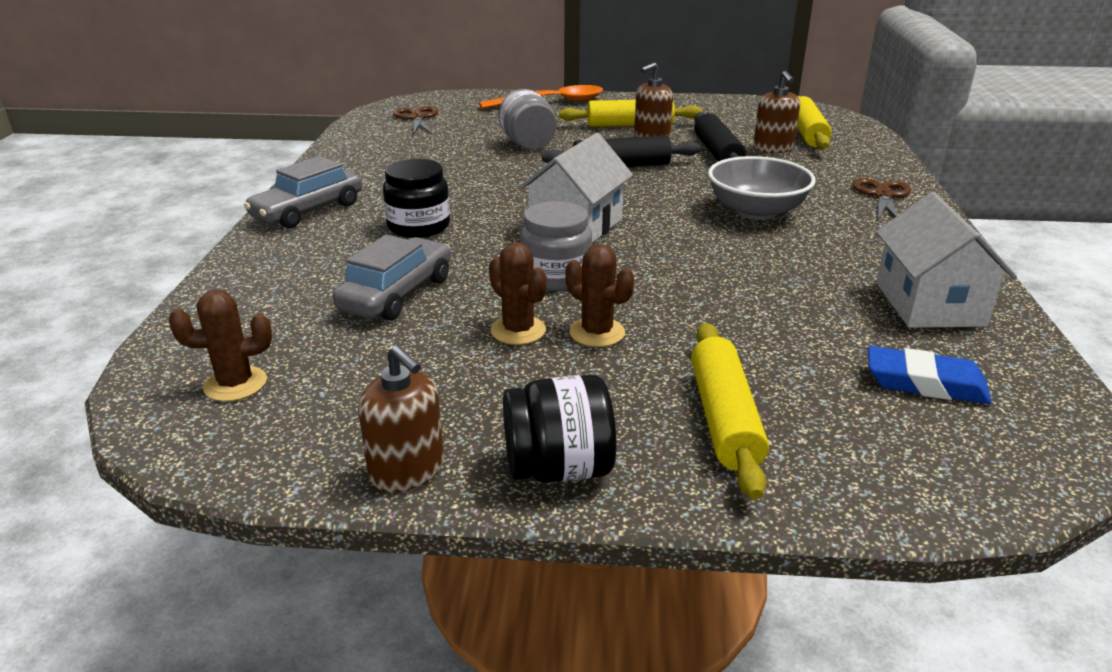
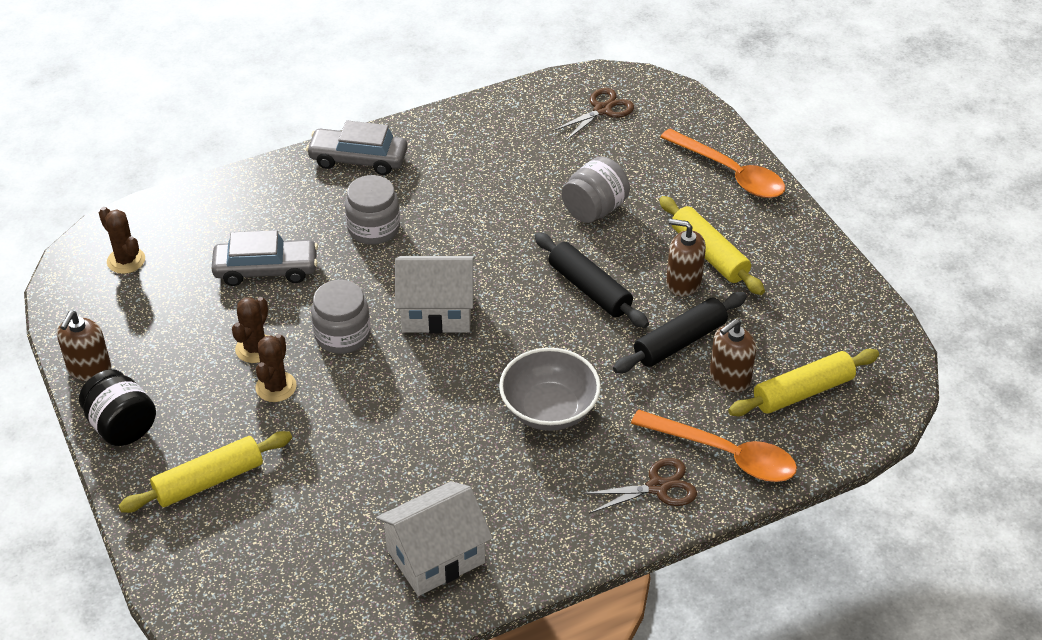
camera: 60 degrees right, 15 degrees up
black jar [383,159,450,238] -> grey jar [345,175,400,245]
blue eraser [868,346,992,404] -> none
none -> orange spoon [631,410,797,482]

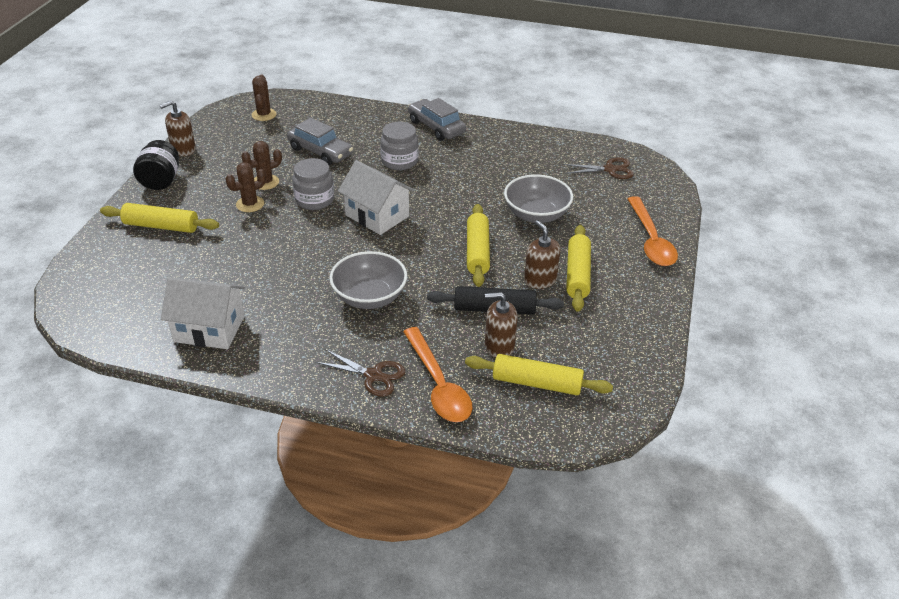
camera: 40 degrees right, 5 degrees down
black rolling pin [534,232,649,328] -> yellow rolling pin [467,204,490,287]
grey jar [562,156,630,223] -> grey bowl [504,174,573,223]

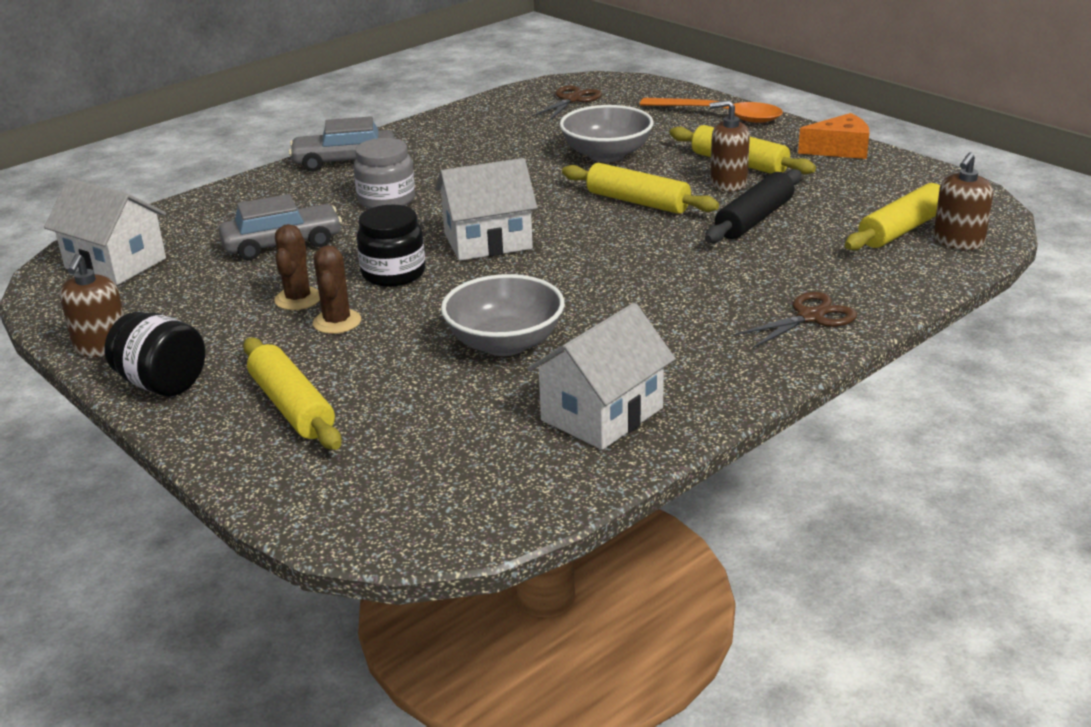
camera: 55 degrees left, 10 degrees down
yellow rolling pin [100,203,219,233] -> yellow rolling pin turned 75 degrees counterclockwise [243,337,342,450]
brown cactus [252,74,276,121] -> white house [44,178,166,285]
grey jar [292,158,334,210] -> black jar [357,205,425,287]
grey bowl [329,251,407,309] -> grey bowl moved to [441,274,564,356]
orange spoon [403,327,472,422] -> none
brown soap dispenser [485,292,518,358] -> brown soap dispenser moved to [933,152,993,250]
none -> orange cheese [798,113,869,159]

